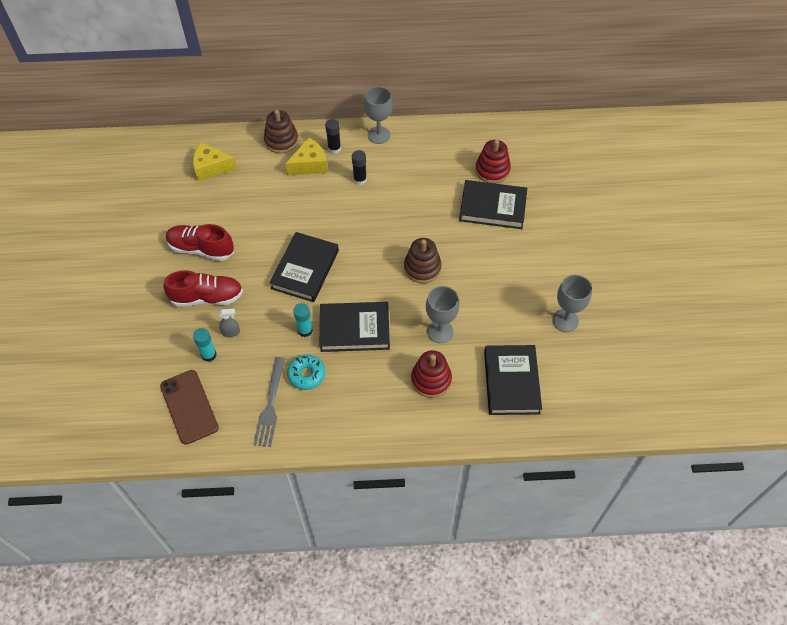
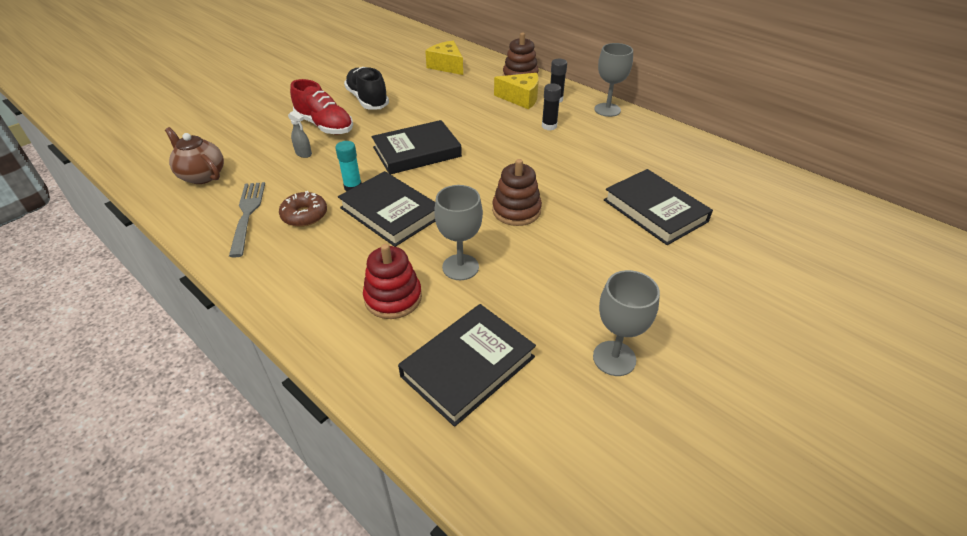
camera: 45 degrees right, 15 degrees down
brown phone [160,370,219,445] -> brown teapot [165,127,224,184]
red shoe [166,224,234,261] -> black shoe [344,67,389,110]
turquoise glue stick [193,328,217,362] -> none
grey fork [253,357,285,447] -> grey fork turned 120 degrees clockwise [229,182,265,258]
turquoise donut [287,354,325,390] -> brown donut [279,191,327,227]
red stacking toy [475,140,511,184] -> none

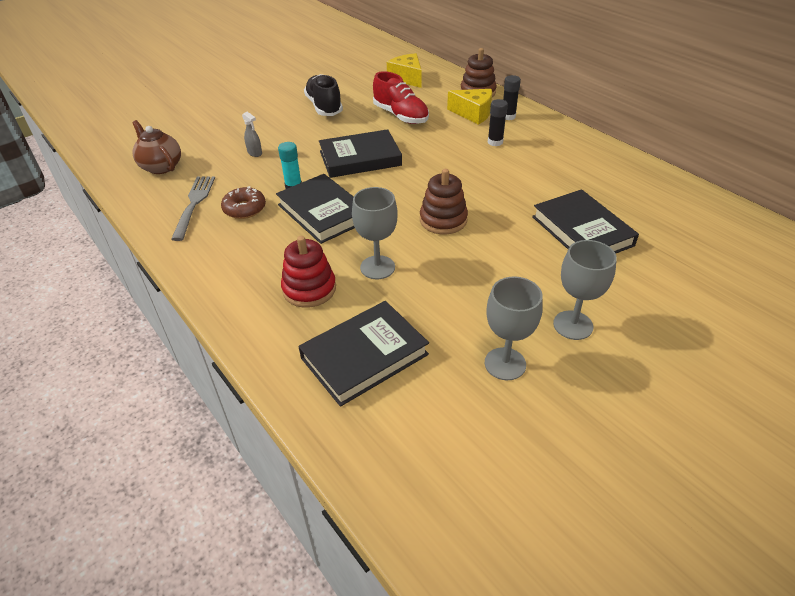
camera: 10 degrees right, 0 degrees up
red shoe [290,79,353,134] -> red shoe moved to [373,71,429,124]
grey goblet [594,43,633,117] -> grey goblet moved to [553,240,617,340]

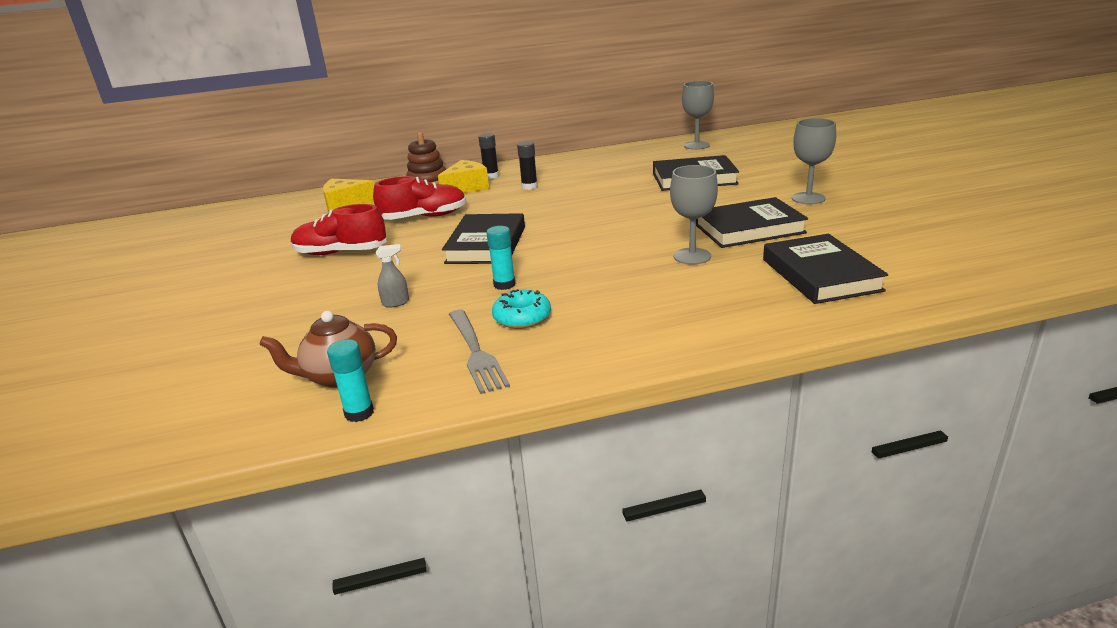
camera: 65 degrees left, 15 degrees down
grey fork [171,176,215,241] -> grey fork turned 135 degrees counterclockwise [449,309,510,394]
brown donut [221,186,266,219] -> turquoise donut [492,289,551,329]
black book [276,174,355,244] -> black book moved to [696,197,808,248]
red stacking toy [281,236,336,308] -> none
black shoe [304,74,343,116] -> red shoe [291,204,387,255]
brown stacking toy [420,169,468,234] -> none
grey goblet [484,276,543,380] -> grey goblet moved to [682,81,714,150]
none -> turquoise glue stick [327,339,374,422]

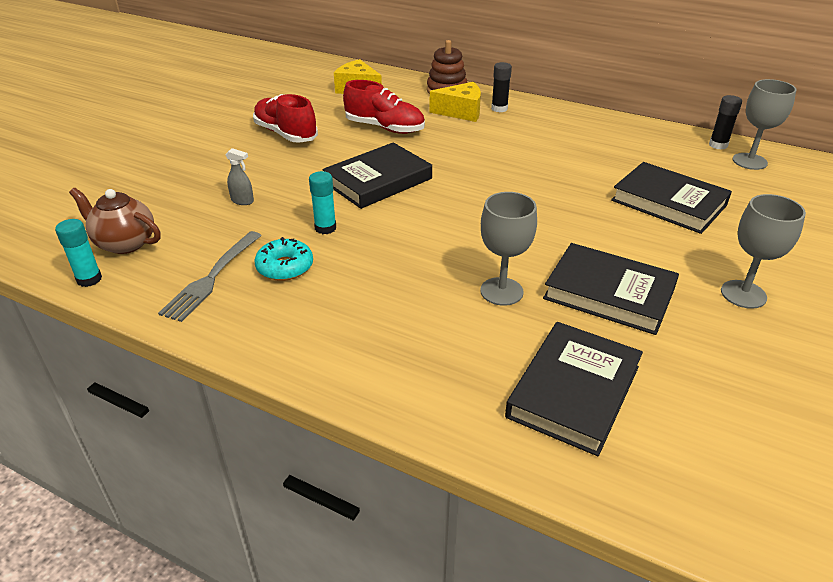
camera: 40 degrees right, 10 degrees up
black glue stick [517,141,538,190] -> black glue stick moved to [709,95,742,150]

